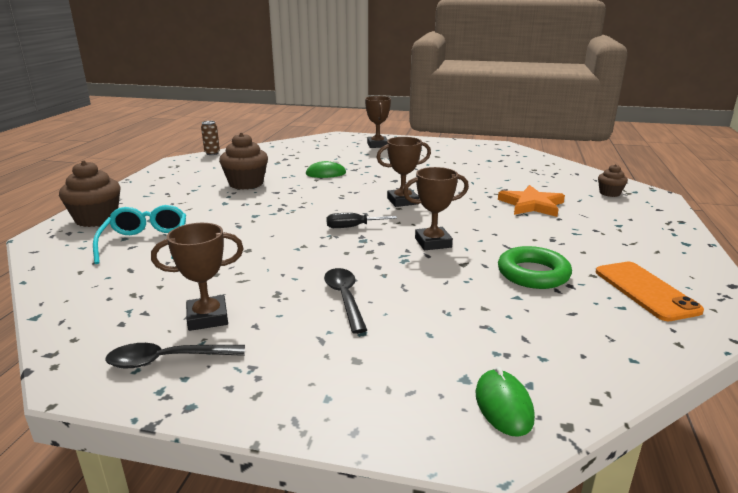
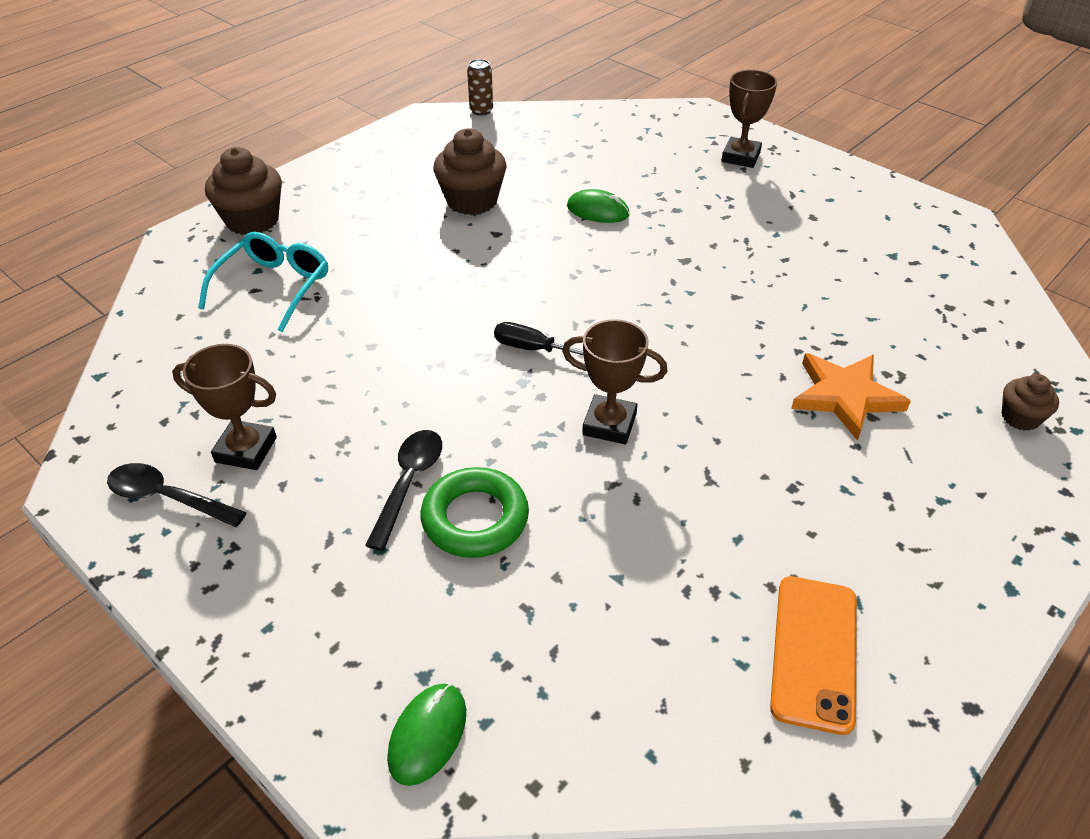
camera: 30 degrees right, 20 degrees up
brown trophy [376,137,431,207] -> none
green ring [498,246,572,289] -> green ring moved to [420,467,529,558]

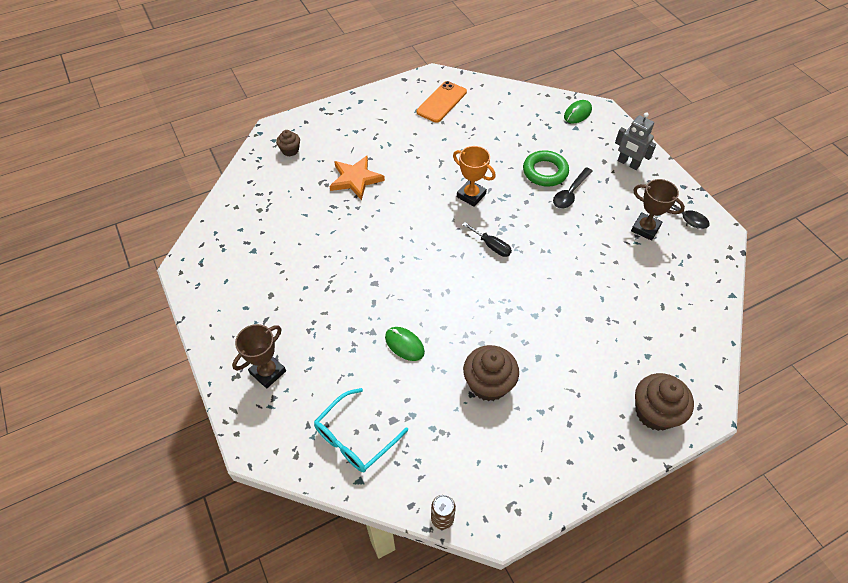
camera: 160 degrees left, 10 degrees up
turquoise glasses [198,232,328,332] -> turquoise glasses moved to [314,388,408,472]
brown trophy [562,319,667,444] -> orange trophy [453,146,496,206]
none -> grey robot [615,112,656,170]

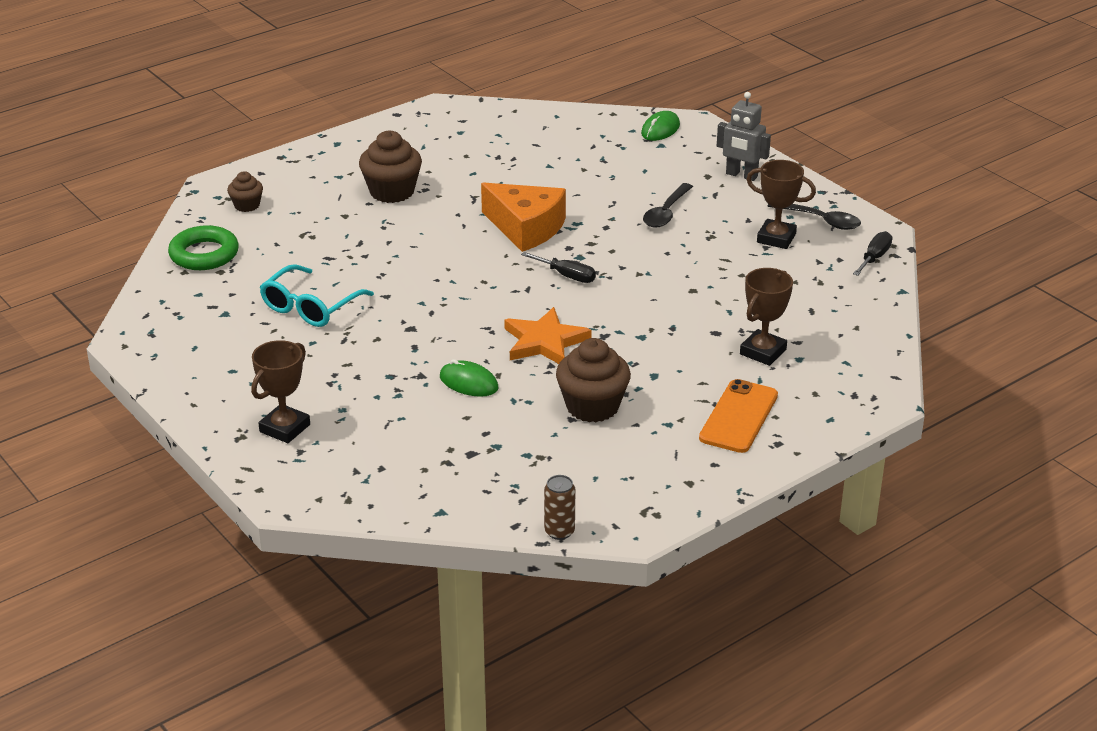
camera: 10 degrees left, 20 degrees down
turquoise glasses [314,388,408,472] -> turquoise glasses moved to [260,264,374,327]
orange star [330,156,385,200] -> orange star moved to [504,307,592,364]
orange phone [417,81,467,123] -> orange phone moved to [699,379,778,453]
orange trophy [453,146,496,206] -> orange cheese [481,183,566,252]
green ring [523,150,569,187] -> green ring moved to [168,225,239,270]
brown cupcake [635,373,694,431] -> brown cupcake moved to [359,130,422,203]
none -> brown trophy [740,268,793,366]
none -> black screwdriver [853,231,892,276]

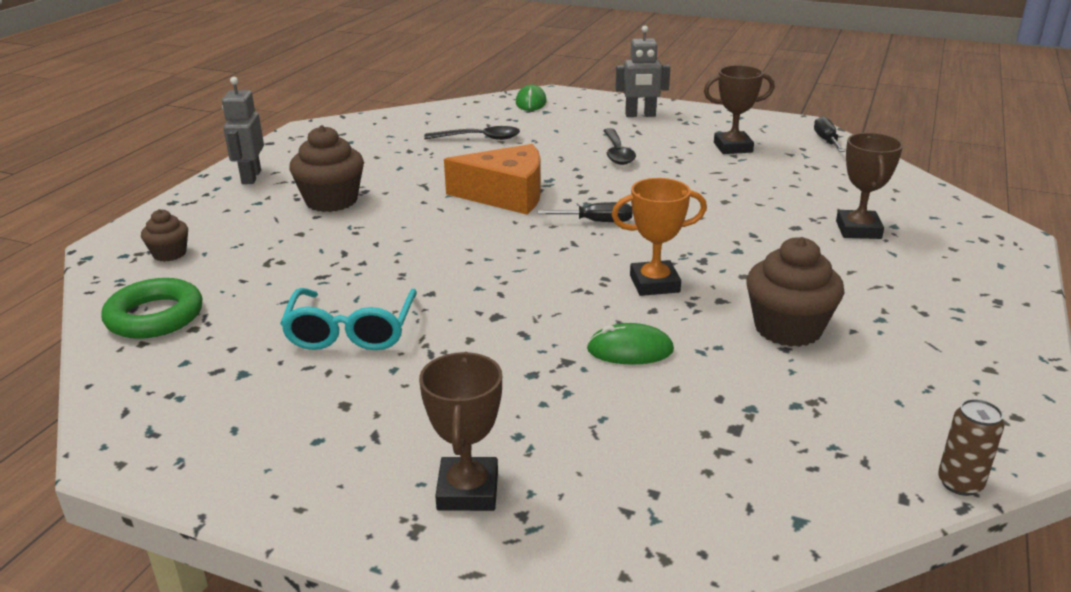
camera: 30 degrees left, 5 degrees down
orange star [504,307,592,364] -> orange trophy [612,178,707,296]
orange phone [699,379,778,453] -> none
black spoon [768,204,861,230] -> black spoon moved to [424,126,520,140]
none -> grey robot [222,77,264,184]

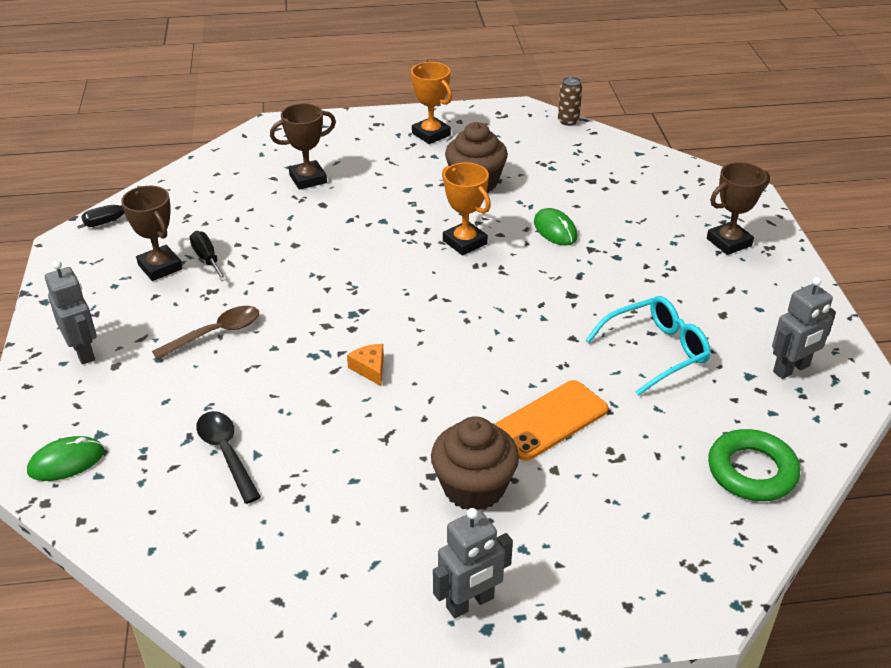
camera: 120 degrees left, 10 degrees up
brown cupcake [141,209,188,262] -> none
orange cheese [444,144,541,215] -> orange cheese [347,344,384,386], size x0.43
black screwdriver [538,202,632,222] -> black screwdriver moved to [190,231,227,281]
black spoon [603,128,636,165] -> brown spoon [152,306,259,360]
none -> orange trophy [410,62,452,144]
none -> orange phone [495,380,608,461]
none -> grey robot [772,277,836,379]

